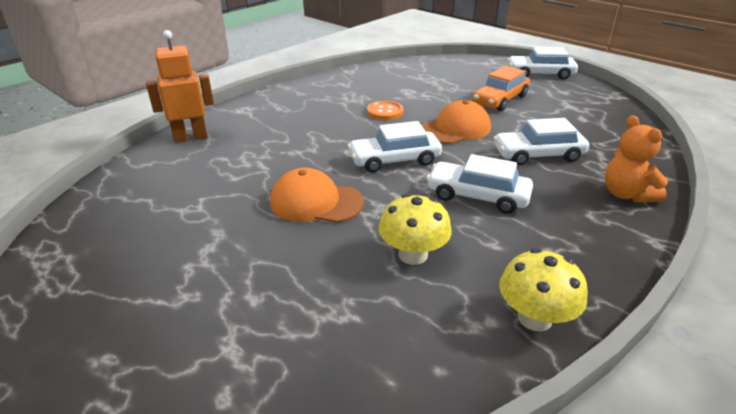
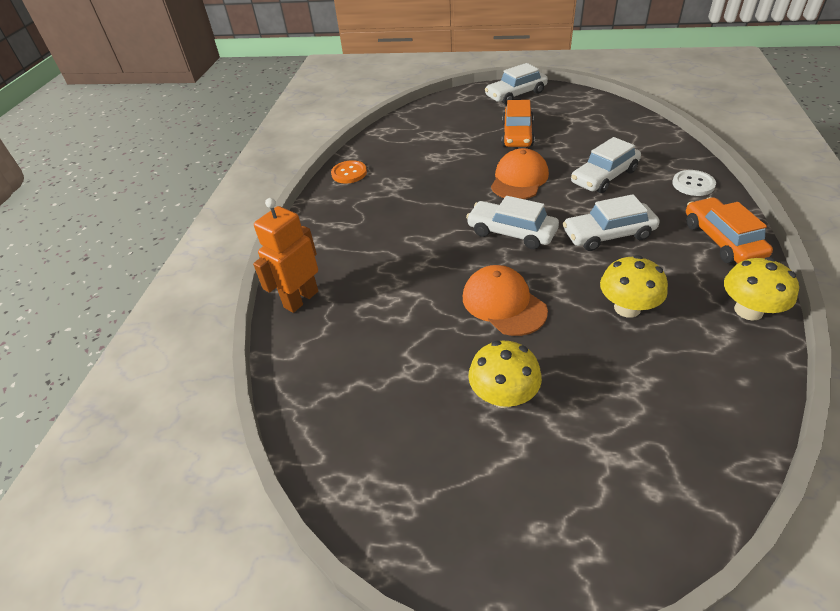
camera: 30 degrees left, 10 degrees up
orange cap [270,168,364,223] -> orange cap turned 75 degrees clockwise [463,265,548,336]
white car [348,121,442,173] -> white car turned 75 degrees clockwise [466,196,559,249]
orange button [367,101,404,120] -> orange button moved to [331,160,367,184]
orange teddy bear [605,115,668,203] -> white button [672,170,716,196]
none -> yellow mushroom [468,340,542,408]
none -> orange car [686,197,773,263]

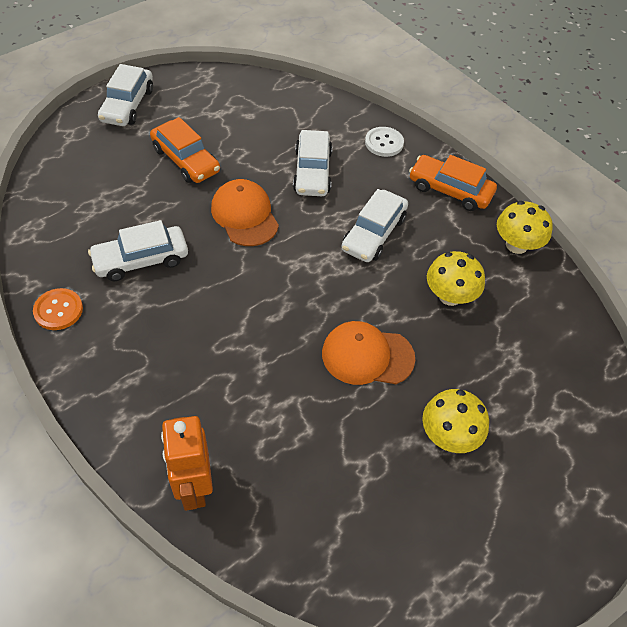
camera: 55 degrees left, 10 degrees up
white car [466,196,559,249] -> white car moved to [88,220,188,281]

